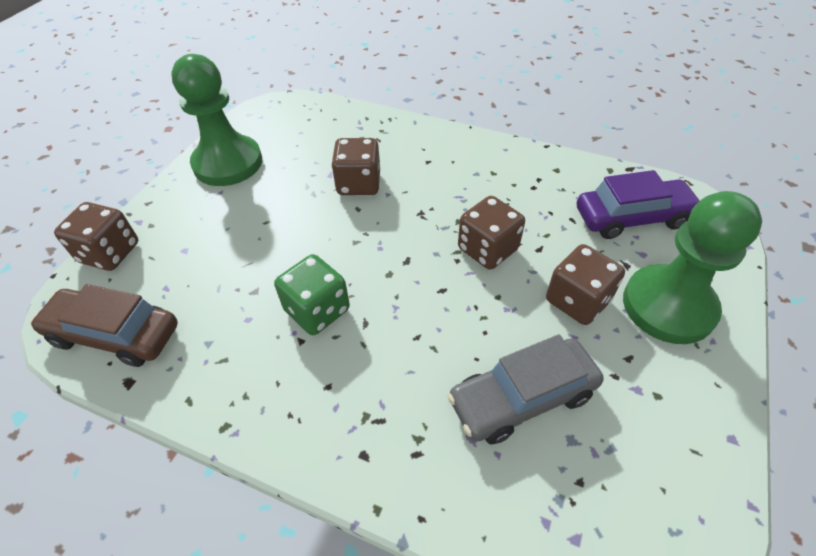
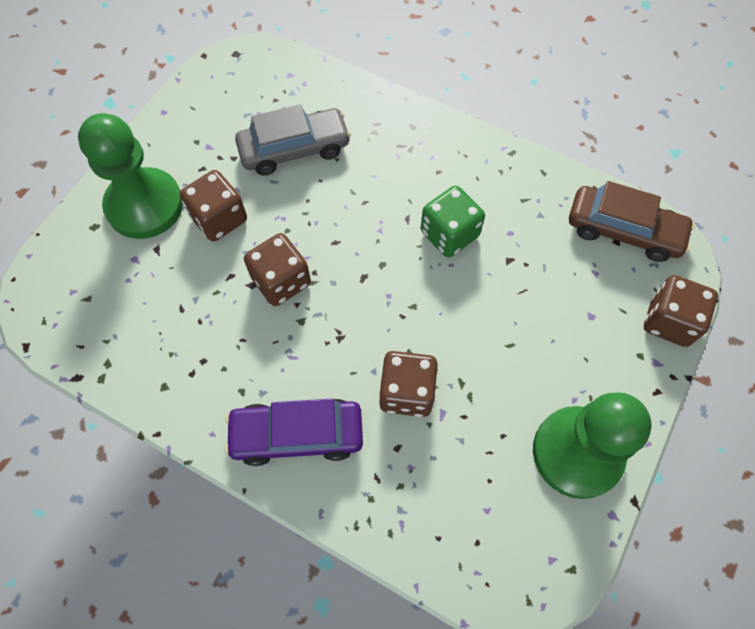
camera: 175 degrees left, 15 degrees up
purple car [577,170,701,239] -> purple car moved to [225,399,363,466]

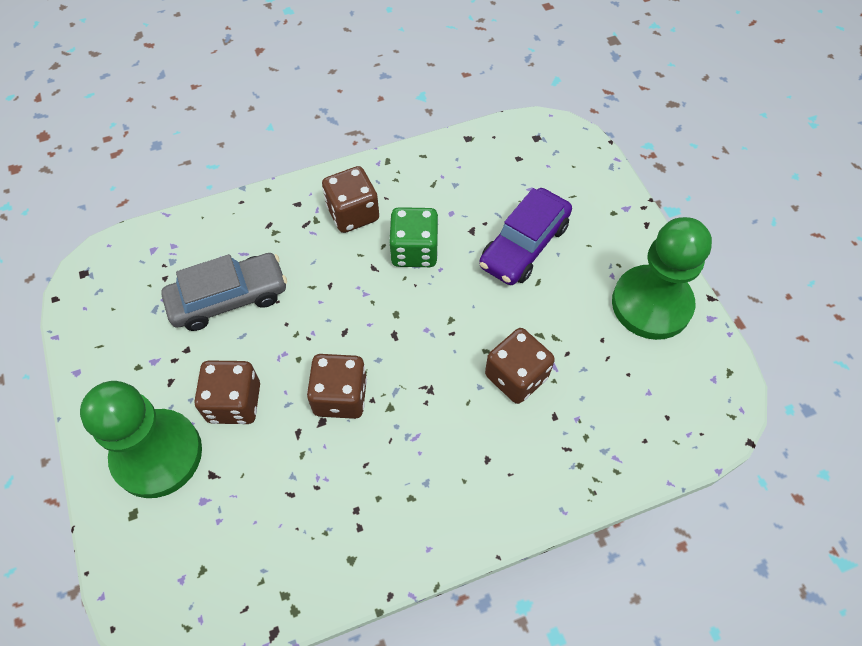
camera: 50 degrees left, 5 degrees down
purple car [225,399,363,466] -> purple car moved to [479,188,572,285]
grey car [235,105,351,176] -> grey car turned 45 degrees clockwise [162,253,287,331]
brown car [569,181,695,262] -> none
brown dice [644,275,718,347] -> brown dice moved to [322,166,379,233]

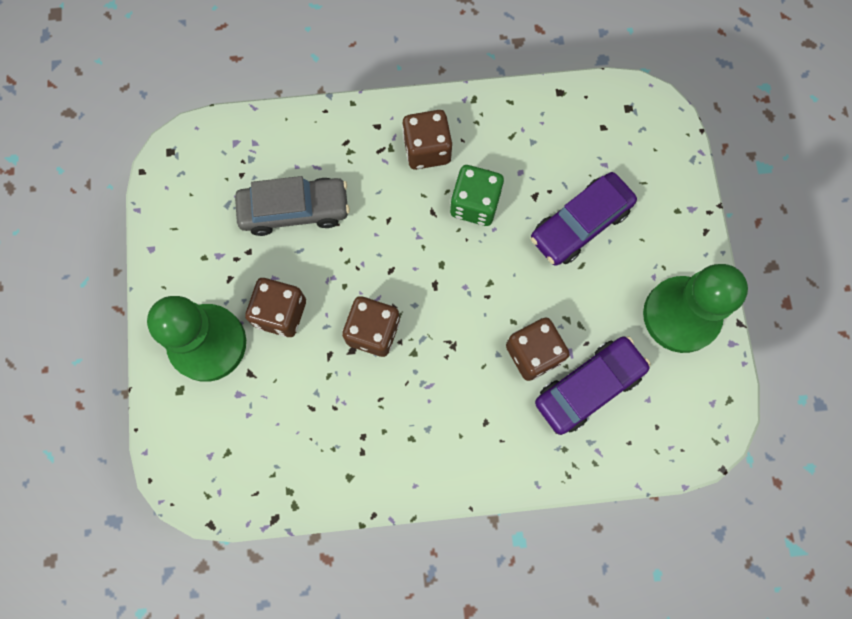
camera: 15 degrees right, 15 degrees up
none -> purple car [535,336,651,435]

